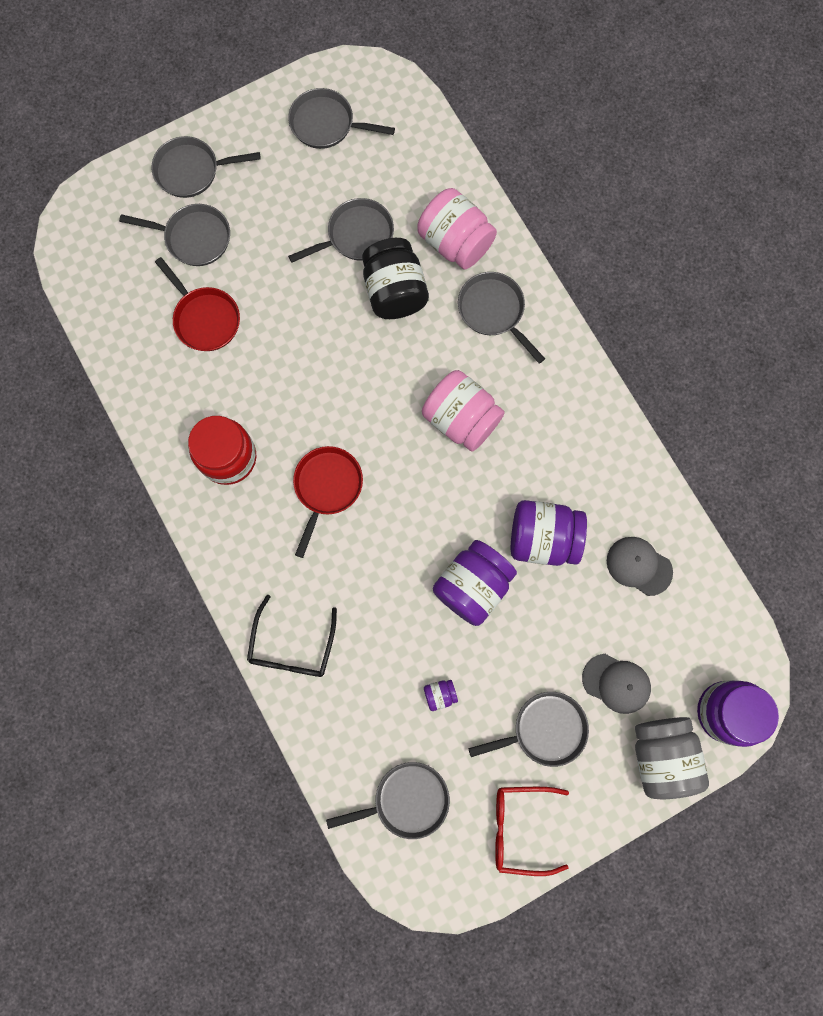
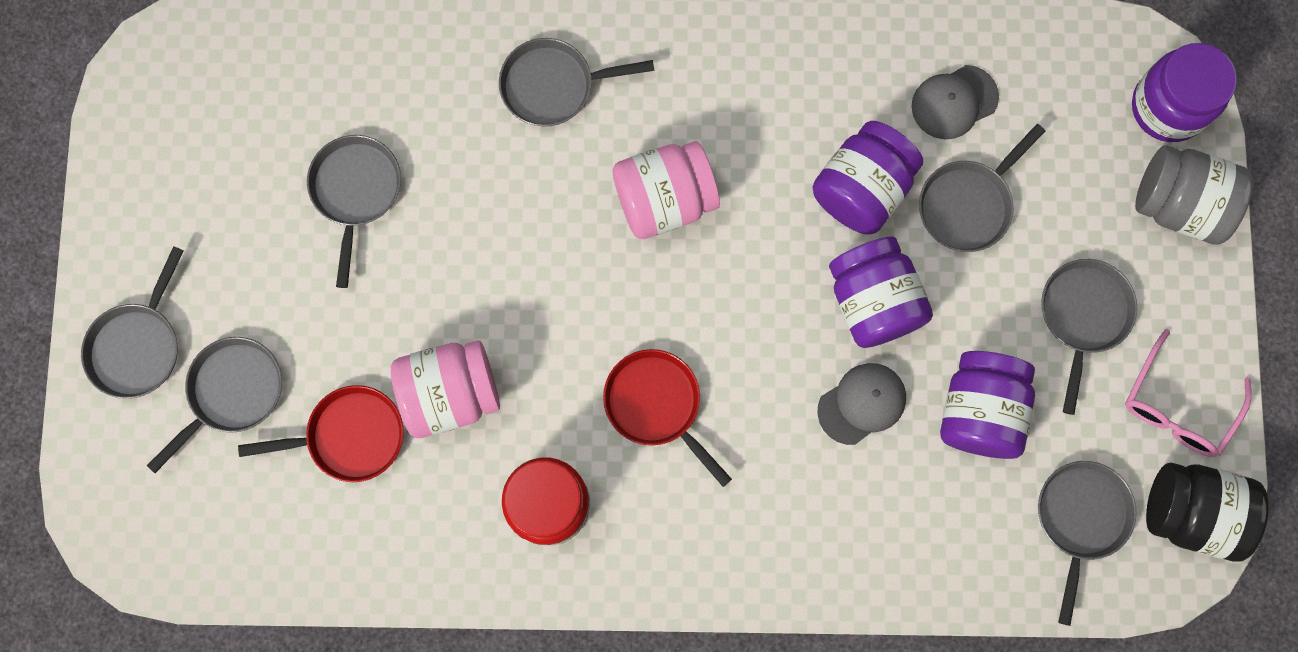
camera: 60 degrees left, 0 degrees up
black glasses [247,594,337,677] -> none
grey pan [288,88,395,149] -> grey pan moved to [919,124,1046,252]
black jar [362,238,429,319] -> black jar moved to [1146,463,1269,562]
pink jar [417,188,497,269] -> pink jar moved to [391,340,500,438]
purple jar [424,680,458,711] -> purple jar [940,351,1035,459], size x2.34
red glasses [495,787,569,876] -> pink glasses [1125,329,1252,457]
grey cap [582,654,651,714] -> grey cap moved to [817,363,906,445]

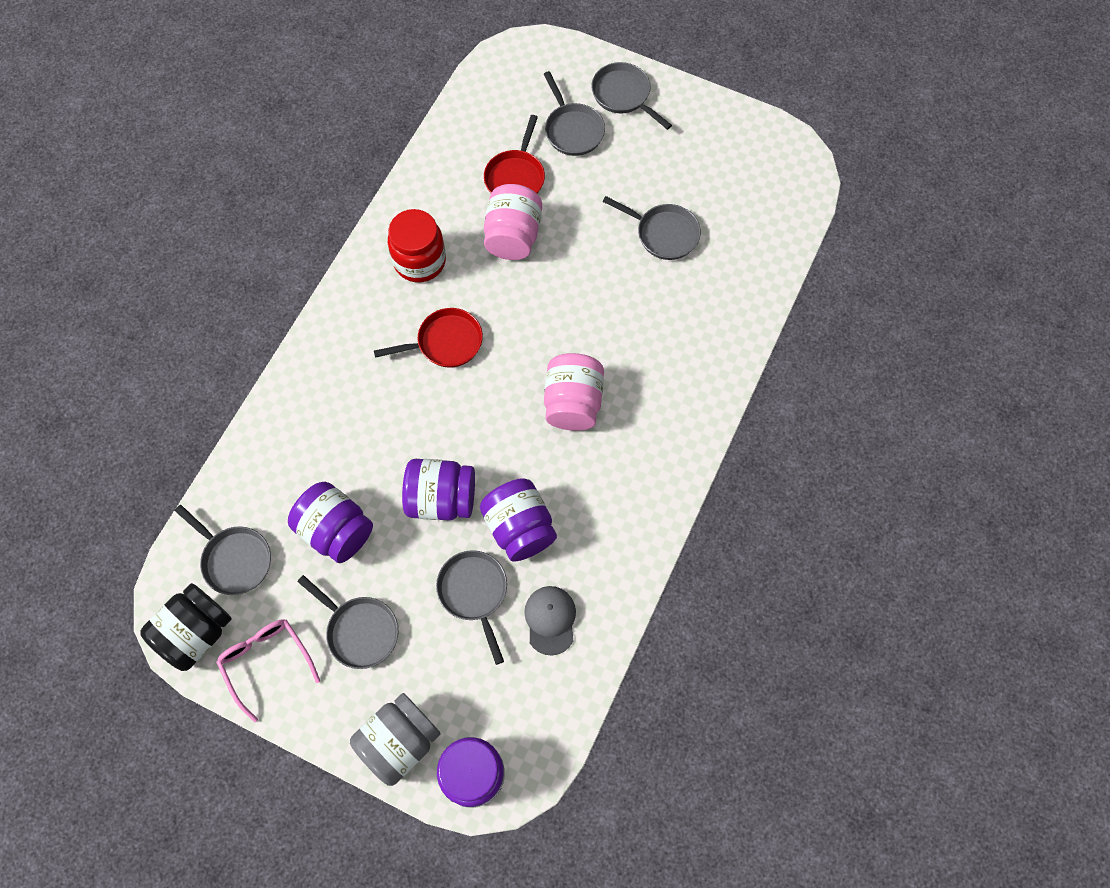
camera: 115 degrees right, 10 degrees down
grey pan [499,38,654,126] -> none
grey cap [817,363,906,445] -> none

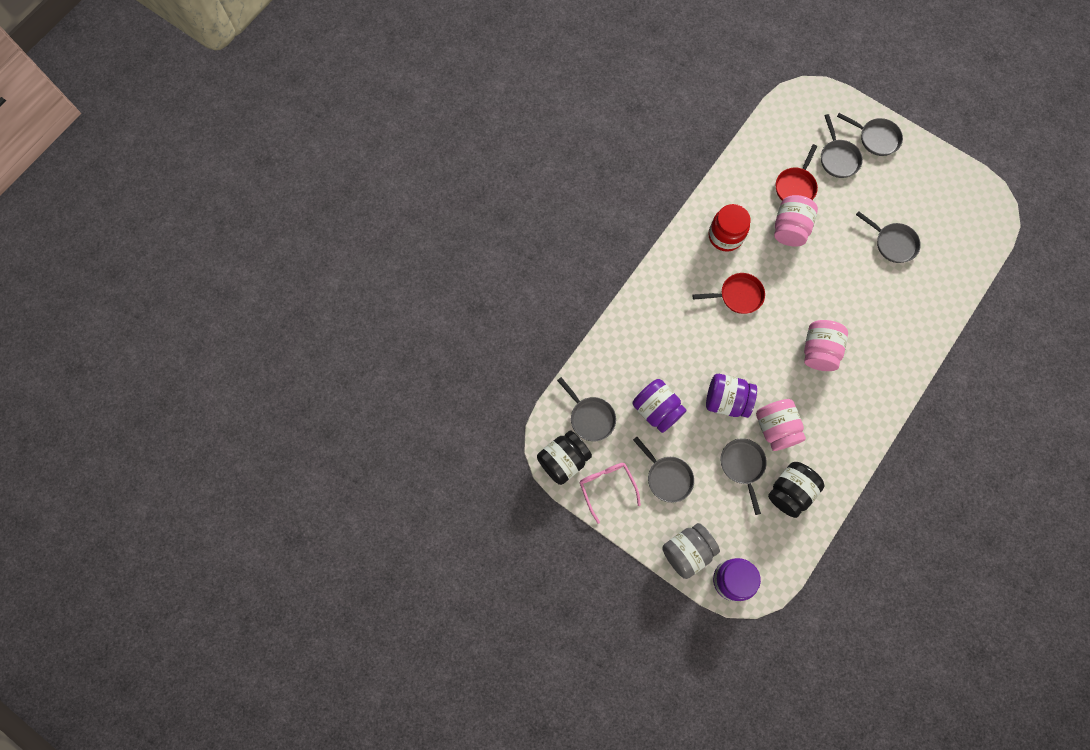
camera: 10 degrees right, 5 degrees up
purple jar [480,478,557,562] -> pink jar [756,399,806,451]
grey cap [524,586,576,655] -> black jar [768,462,824,518]
grey pan [591,62,672,130] -> grey pan turned 150 degrees clockwise [837,113,903,156]

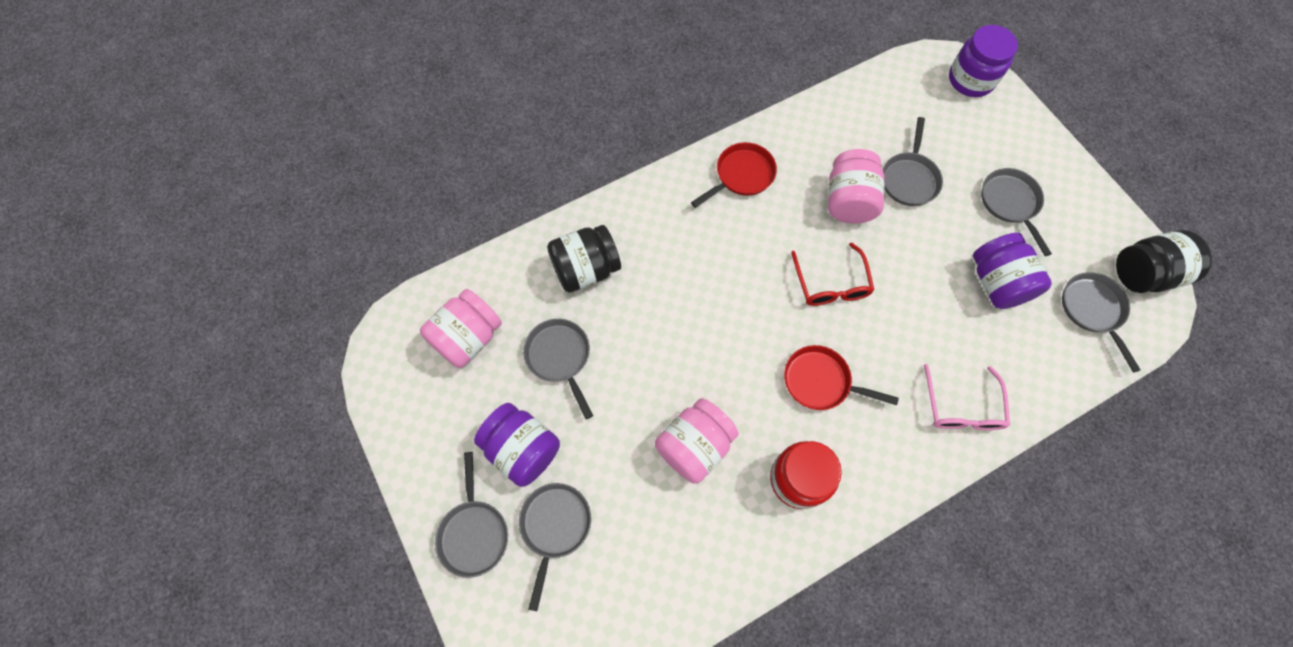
camera: 155 degrees left, 5 degrees down
pink glasses [579,463,641,524] -> pink glasses moved to [924,364,1010,430]
grey jar [662,523,720,579] -> none
purple jar [706,374,757,418] -> purple jar moved to [474,403,560,487]
black jar [768,462,824,518] -> black jar moved to [547,225,621,293]
red pan [775,144,818,200] -> red pan moved to [691,142,777,208]
pink jar [804,320,848,371] -> pink jar moved to [420,289,502,368]
grey pan [837,113,903,156] -> grey pan turned 150 degrees counterclockwise [435,452,508,578]
none -> red glasses [791,243,874,306]

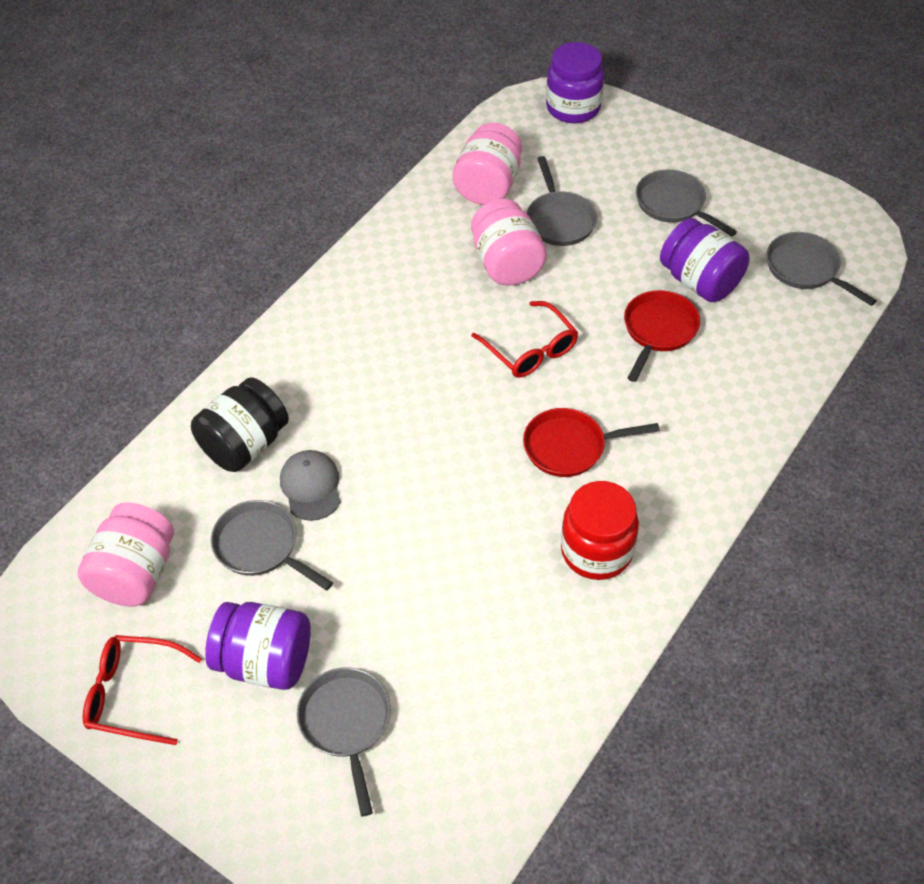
camera: 25 degrees left, 15 degrees down
grey pan [435,452,508,578] -> none
pink jar [655,398,739,484] -> pink jar moved to [453,123,522,205]
red pan [691,142,777,208] -> red pan moved to [624,290,700,382]
pink glasses [924,364,1010,430] -> none
black jar [1116,230,1212,293] -> none
none -> red glasses [83,635,202,745]
none -> grey cap [280,450,341,521]

